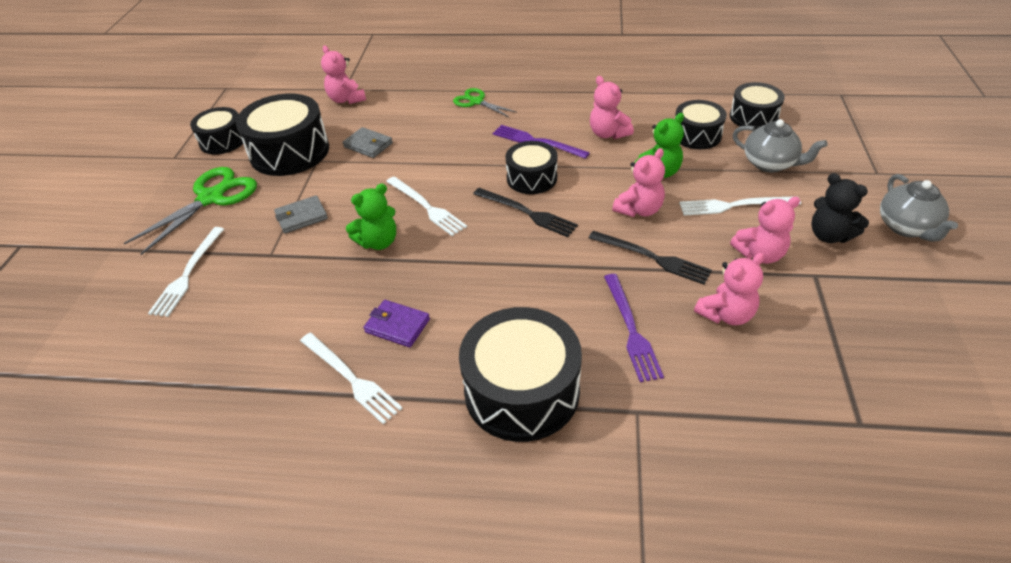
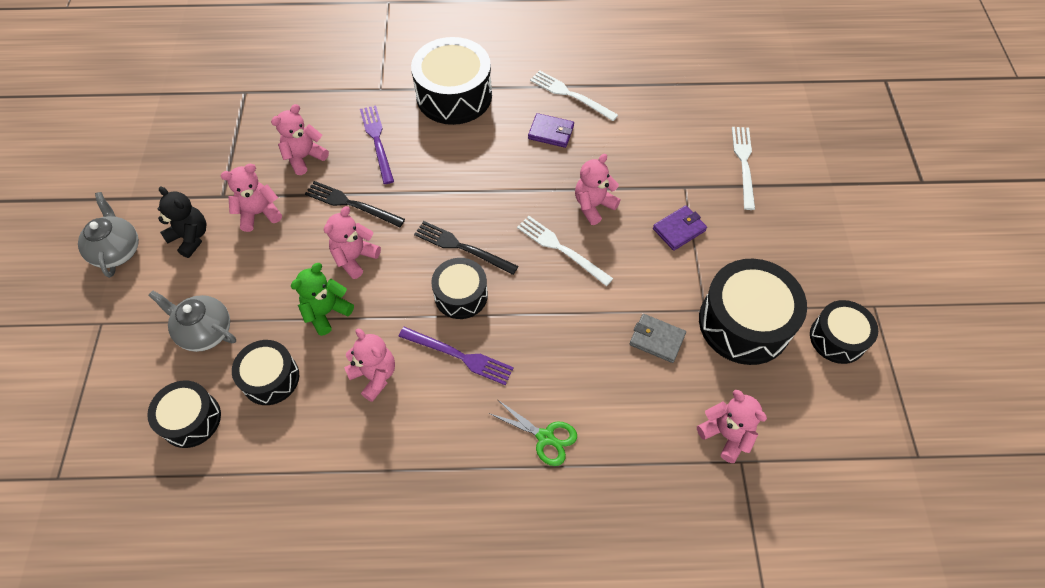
camera: 170 degrees right, 15 degrees up
green scissors [123,167,257,255] -> none
grey wallet [274,195,328,234] -> purple wallet [653,205,707,251]
green teddy bear [346,183,396,250] -> pink teddy bear [575,154,620,225]
white fork [679,196,801,215] -> none

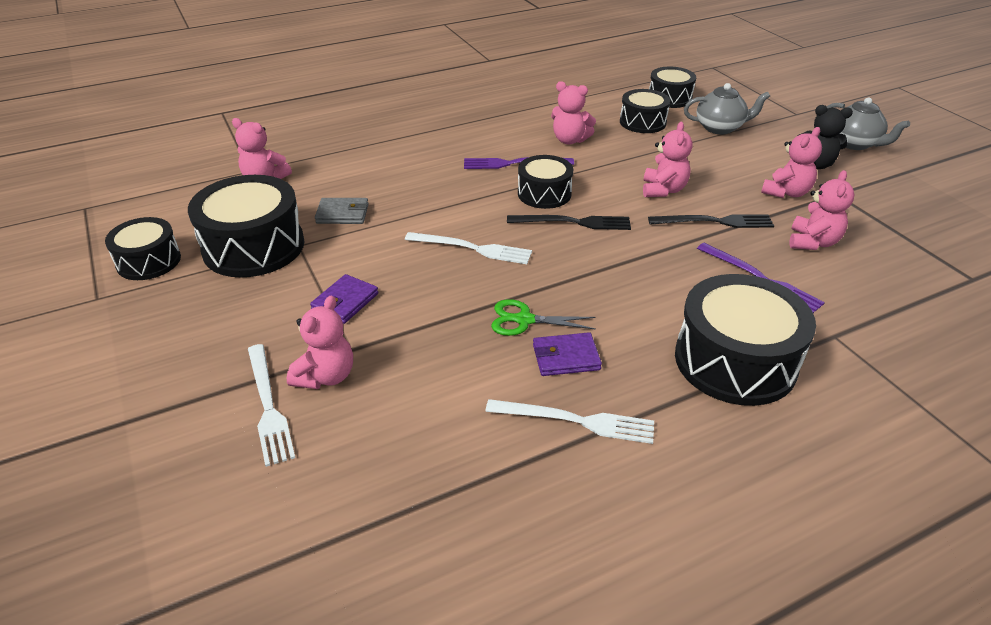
camera: 155 degrees right, 20 degrees down
green teddy bear [291,263,354,336] -> none
green scissors [488,400,577,466] -> green scissors moved to [491,299,596,336]
pink teddy bear [575,154,620,225] -> pink teddy bear moved to [287,296,353,389]

